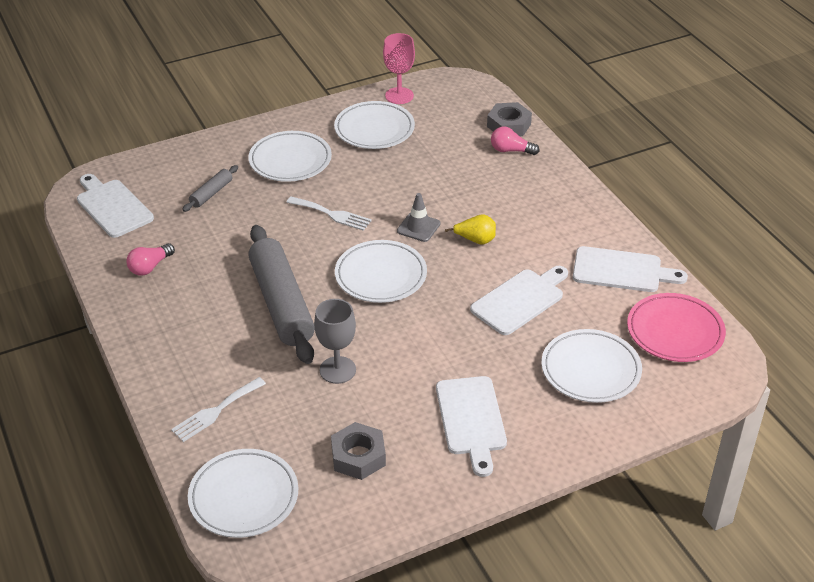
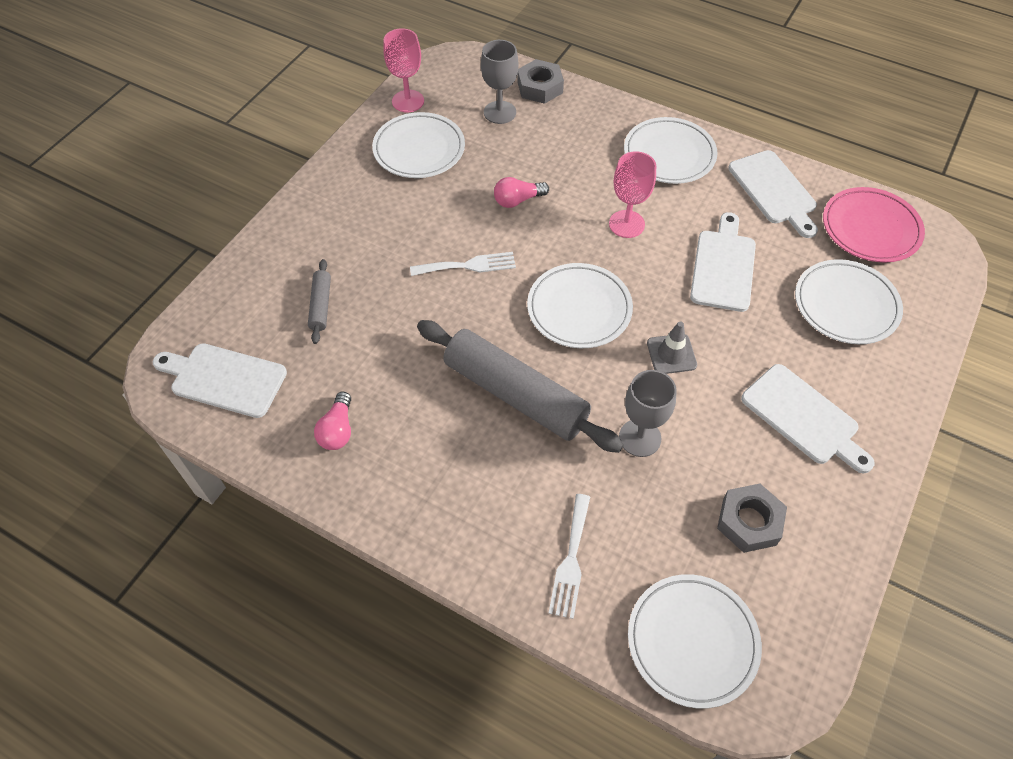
camera: 35 degrees left, 15 degrees up
white plate [248,131,332,182] -> white plate moved to [624,117,718,184]
grey traffic cone [397,193,441,242] -> grey traffic cone moved to [647,322,697,374]
yellow pear [445,214,496,245] -> pink goblet [609,151,656,238]
pink light bulb [491,127,539,155] -> pink light bulb moved to [494,177,549,208]
white cutting board [573,246,688,292] -> white cutting board turned 90 degrees clockwise [728,150,818,238]
none -> grey goblet [481,40,518,124]

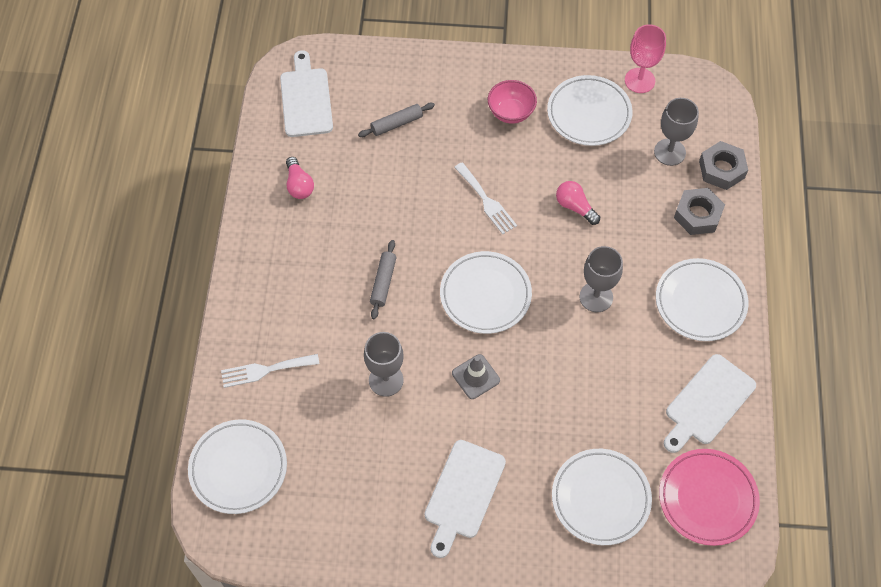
camera: 65 degrees right, 5 degrees up
pink light bulb [314,392,351,450] -> pink light bulb turned 90 degrees counterclockwise [286,157,314,199]
grey rolling pin [417,320,624,453] -> grey rolling pin [370,240,397,319], size x0.45
pink goblet [609,151,656,238] -> grey goblet [579,246,623,312]
white cutting board [690,212,756,312] -> none
grey nut [717,484,787,553] -> grey nut moved to [674,188,725,235]
none -> pink bowl [488,80,537,124]

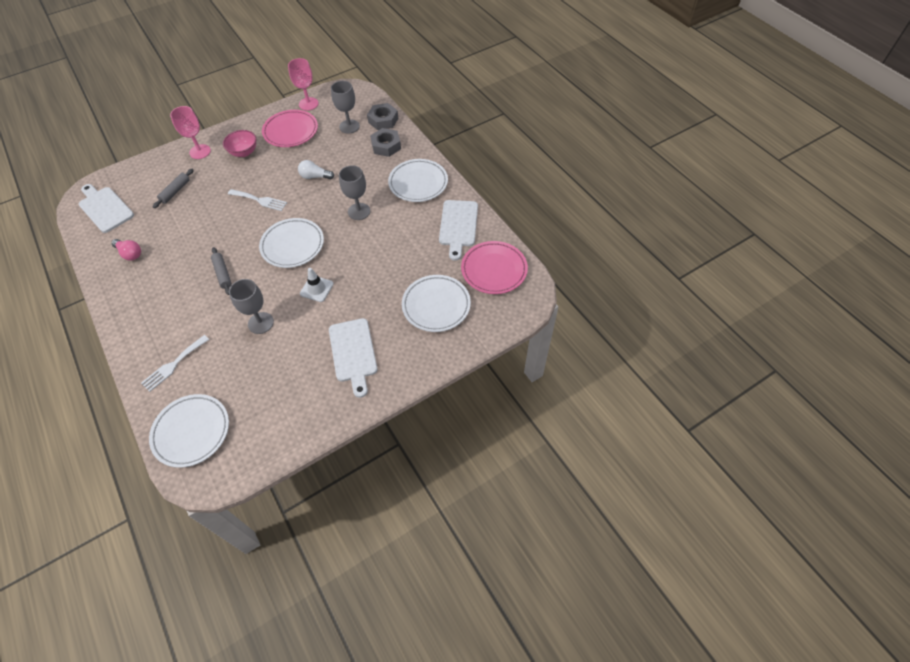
camera: 35 degrees left, 5 degrees down
grey traffic cone [452,354,500,399] -> white traffic cone [300,268,333,302]
white plate [547,75,633,146] -> pink plate [262,110,318,147]
pink light bulb [556,181,600,225] -> white light bulb [298,160,334,179]
none -> pink goblet [170,106,211,159]

